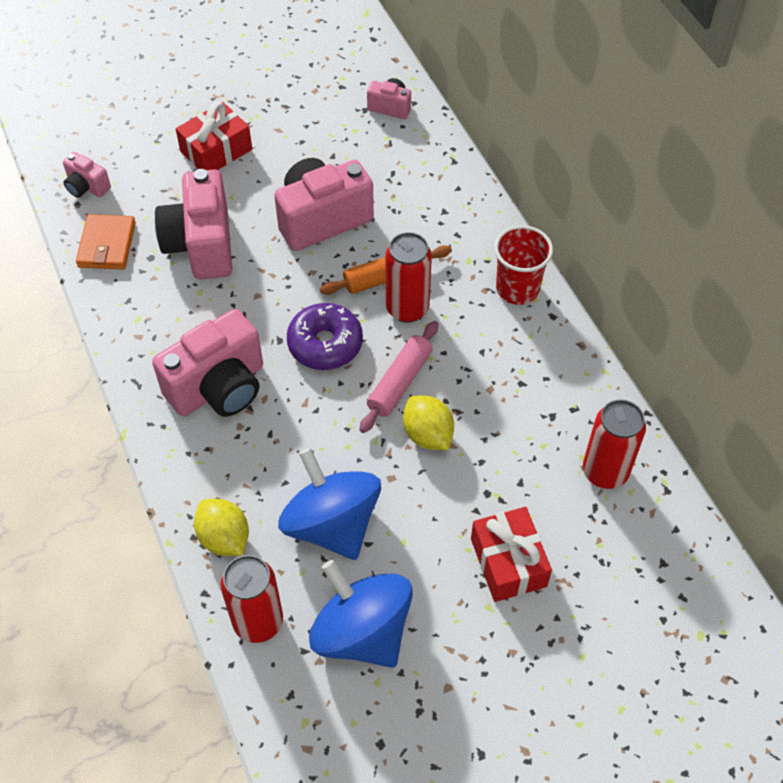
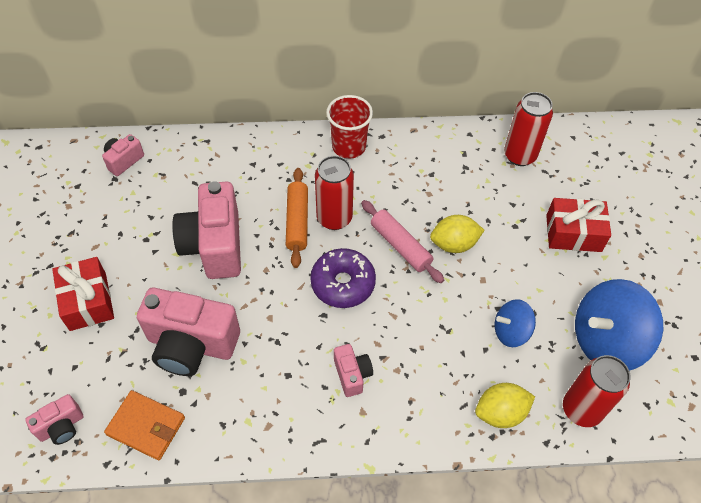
camera: 70 degrees left, 0 degrees up
pink camera [152,309,263,417] -> pink camera [334,344,373,397], size x0.49
blue spinning top [278,448,381,560] -> blue spinning top [495,299,536,347], size x0.54

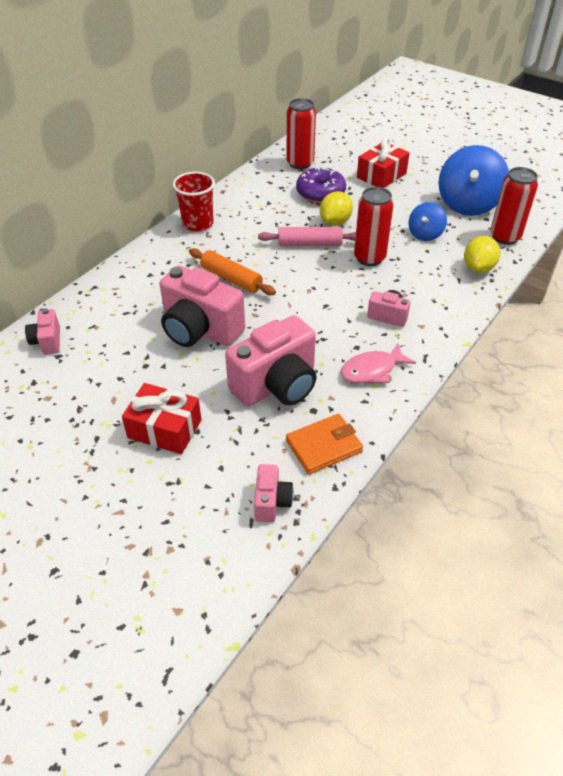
camera: 50 degrees left, 10 degrees down
purple donut [310,248,376,308] -> purple donut moved to [296,167,346,203]
red can [315,156,354,230] -> red can moved to [354,187,394,266]
none -> pink fish [340,343,416,383]

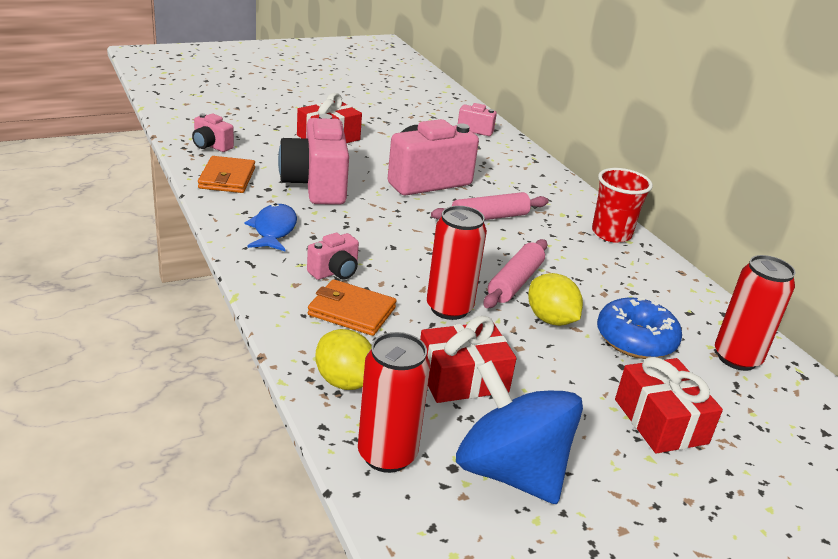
camera: 115 degrees right, 15 degrees down
orange rolling pin [189,248,276,295] -> pink rolling pin [431,192,549,220]
purple donut [296,167,346,203] -> blue donut [597,297,682,359]
pink fish [340,343,416,383] -> blue fish [245,203,297,252]
blue spinning top [409,202,447,241] -> red gift [420,316,517,403]
none -> orange wallet [308,279,396,336]

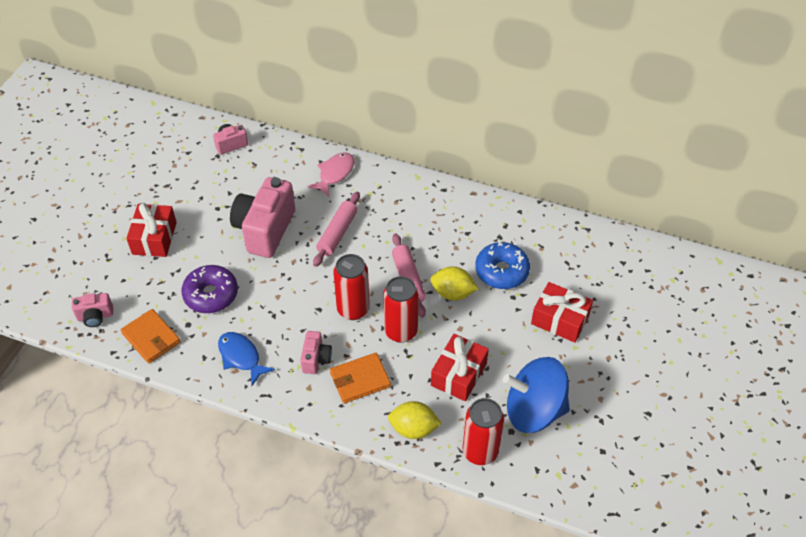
camera: 40 degrees left, 20 degrees up
pink camera [278,114,349,205] -> purple donut [181,265,238,313]
red cup [592,168,653,243] -> none
red can [715,255,796,371] -> red can moved to [333,254,370,320]
none -> pink fish [307,152,354,197]

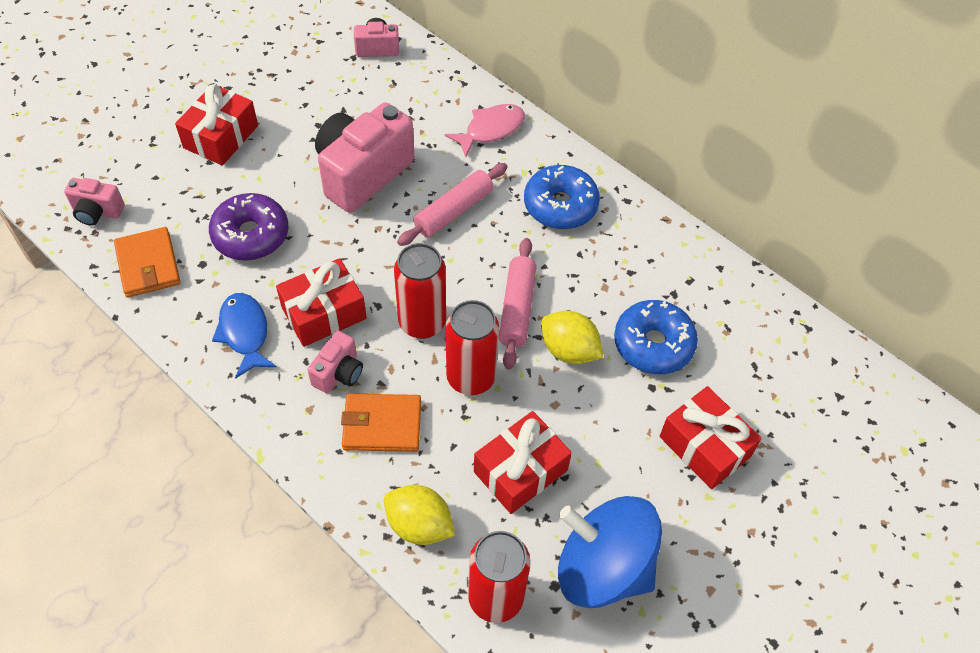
camera: 20 degrees right, 5 degrees up
none -> red gift [276,258,366,347]
none -> blue donut [524,165,600,229]

